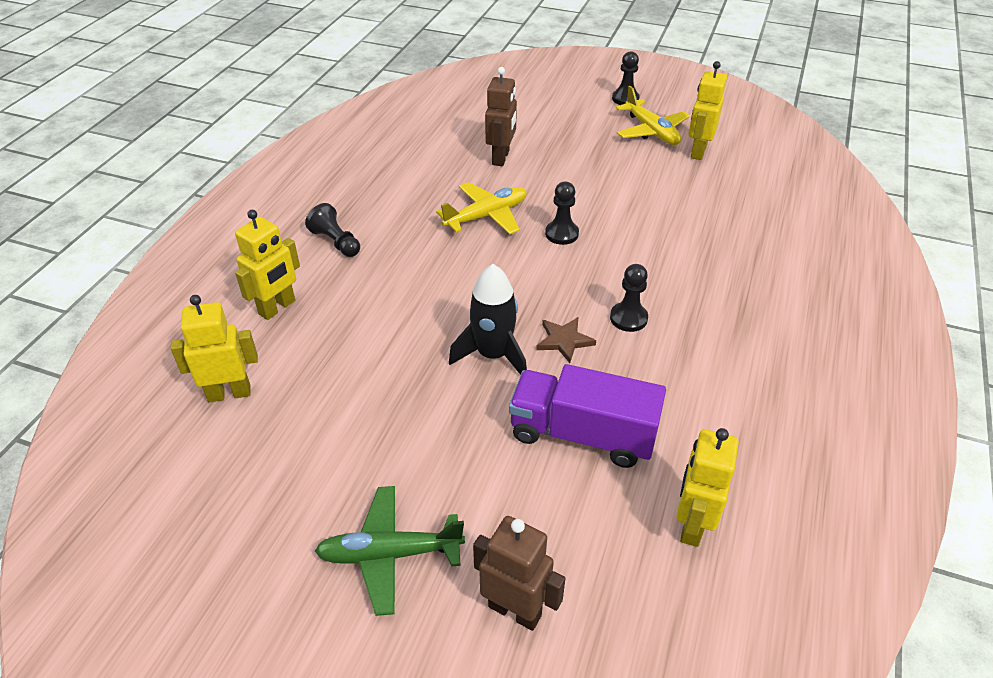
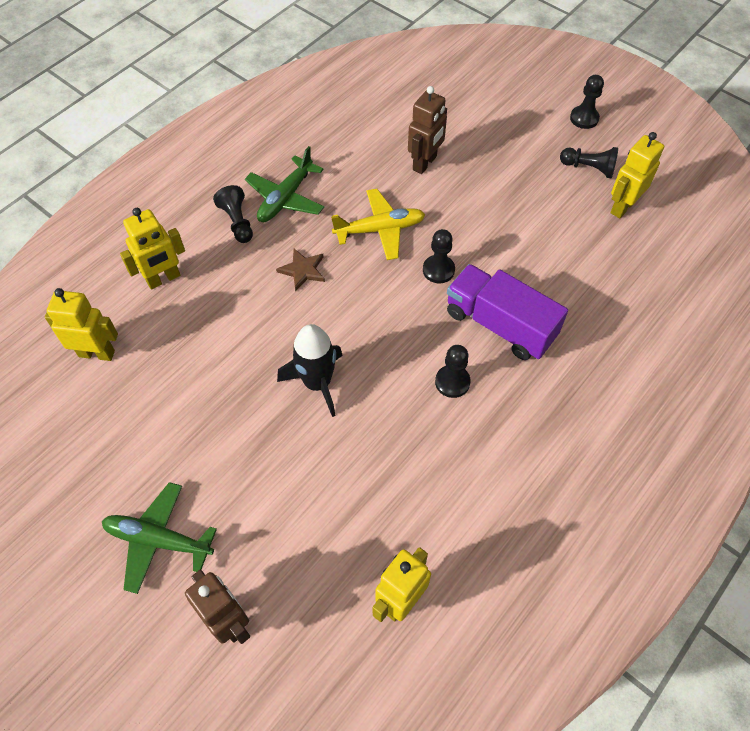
camera: 20 degrees right, 15 degrees up
purple truck [509,364,666,468] -> purple truck moved to [447,264,568,360]
brown star [536,317,596,363] -> brown star moved to [276,249,325,291]
yellow plane [616,86,690,145] -> black pawn [560,147,618,178]
none -> green plane [245,146,324,222]

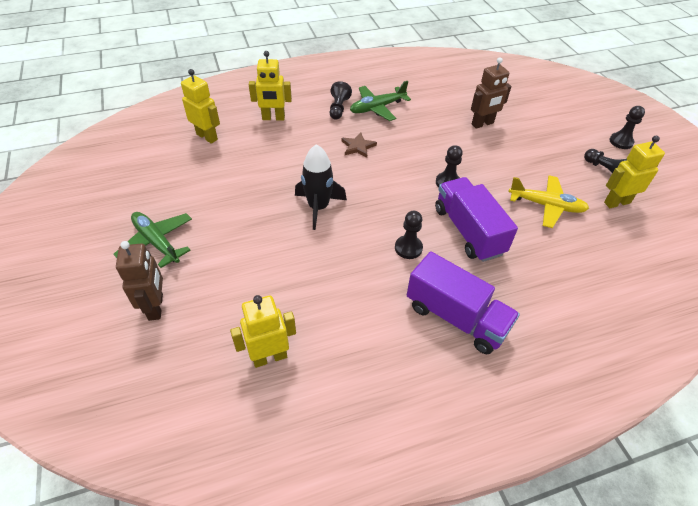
camera: 30 degrees right, 10 degrees down
yellow plane [331,189,425,260] -> yellow plane moved to [508,175,589,228]
none -> purple truck [407,251,520,354]

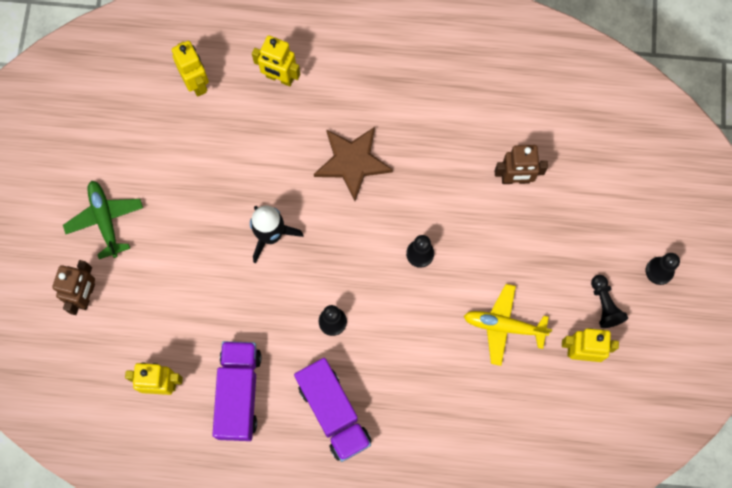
camera: 25 degrees right, 25 degrees up
black pawn [330,81,352,120] -> none
brown star [341,133,377,158] -> brown star [314,127,393,201], size x1.85
green plane [350,81,411,121] -> none
purple truck [435,177,518,262] -> purple truck moved to [212,341,261,441]
yellow plane [508,175,589,228] -> yellow plane turned 150 degrees clockwise [464,284,552,366]

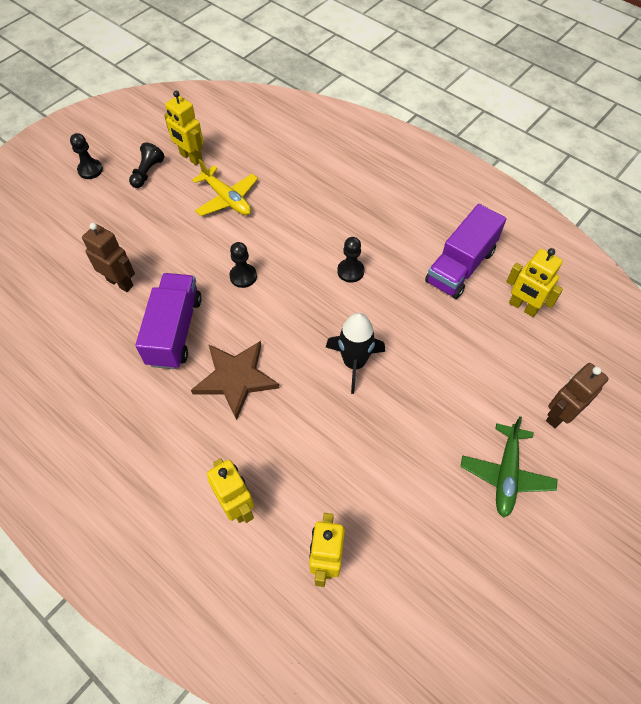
camera: 145 degrees left, 15 degrees down
purple truck [294,358,371,462] -> purple truck moved to [135,273,202,369]

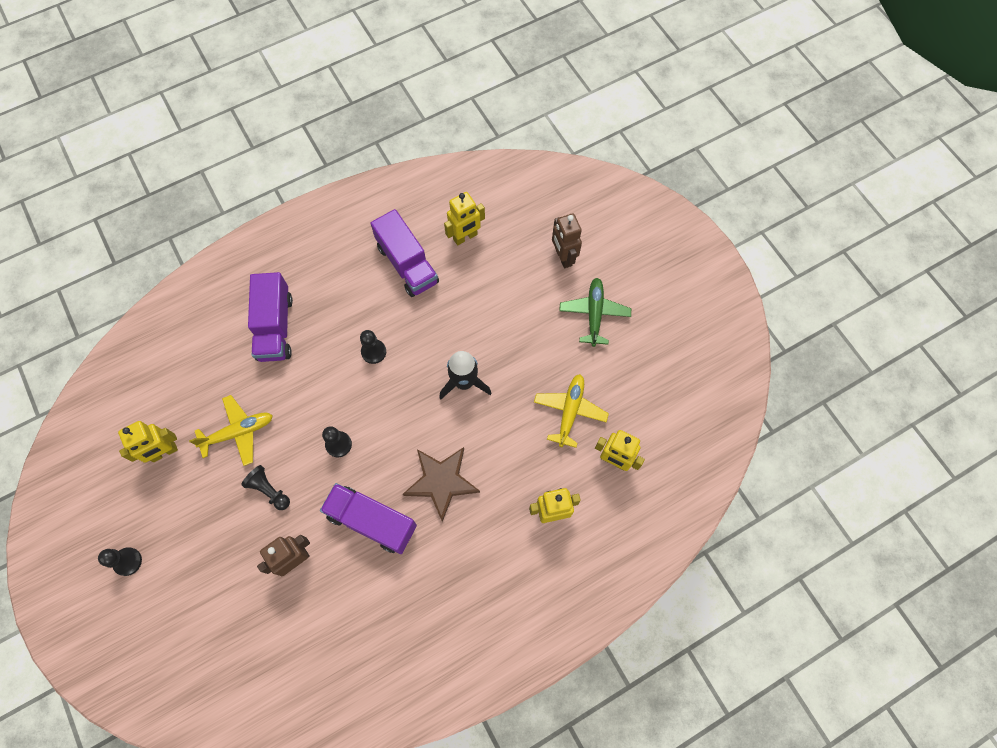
camera: 70 degrees left, 10 degrees up
black pawn [129,143,165,188] -> black pawn moved to [241,465,290,510]
green plane [460,416,558,518] -> green plane turned 120 degrees counterclockwise [559,278,631,347]
none -> purple truck [248,272,293,362]
none -> yellow plane [534,374,609,448]

